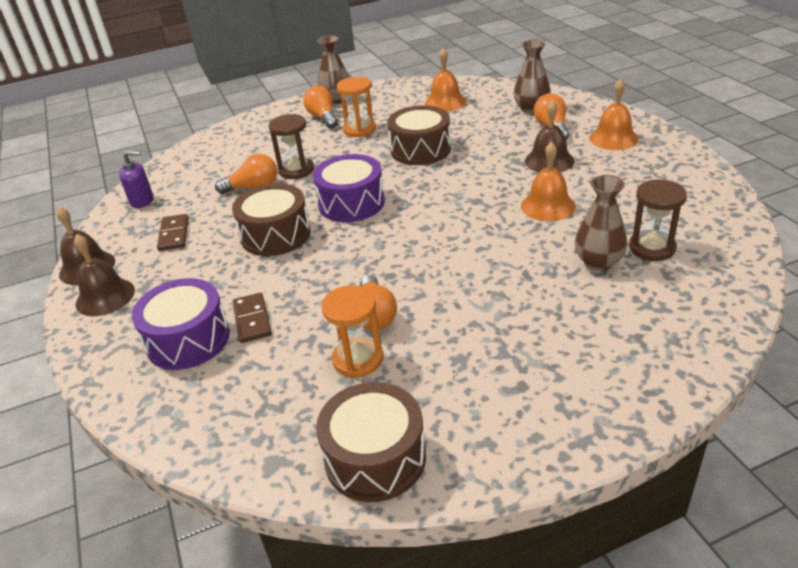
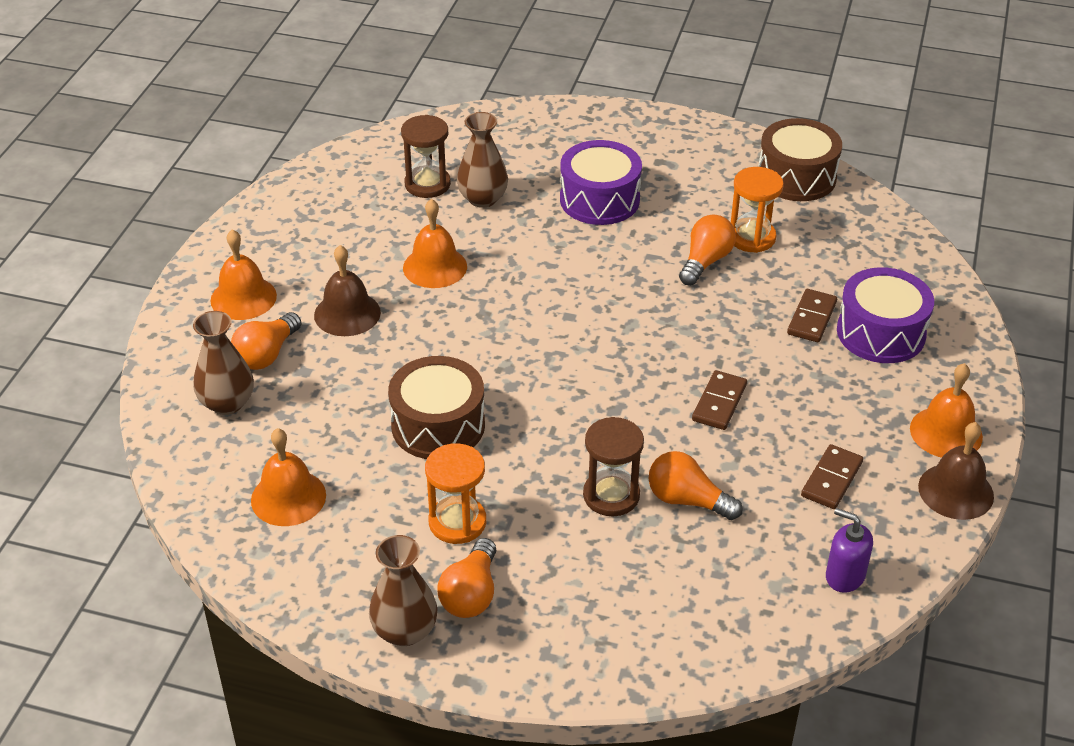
camera: 145 degrees left, 5 degrees up
brown bell [74,234,135,316] -> orange bell [910,363,983,458]
brown drum [232,184,311,256] -> brown domino [692,370,747,430]
purple drum [313,154,385,222] -> purple drum moved to [560,140,642,225]

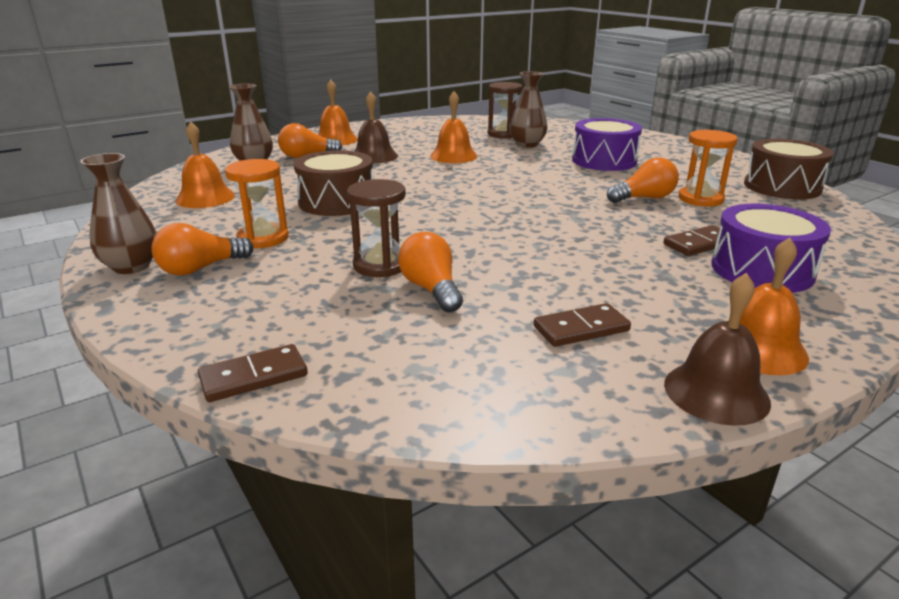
camera: 40 degrees right, 15 degrees down
brown domino [692,370,747,430] -> brown domino moved to [198,344,308,402]
purple soap dispenser [826,508,873,593] -> none

